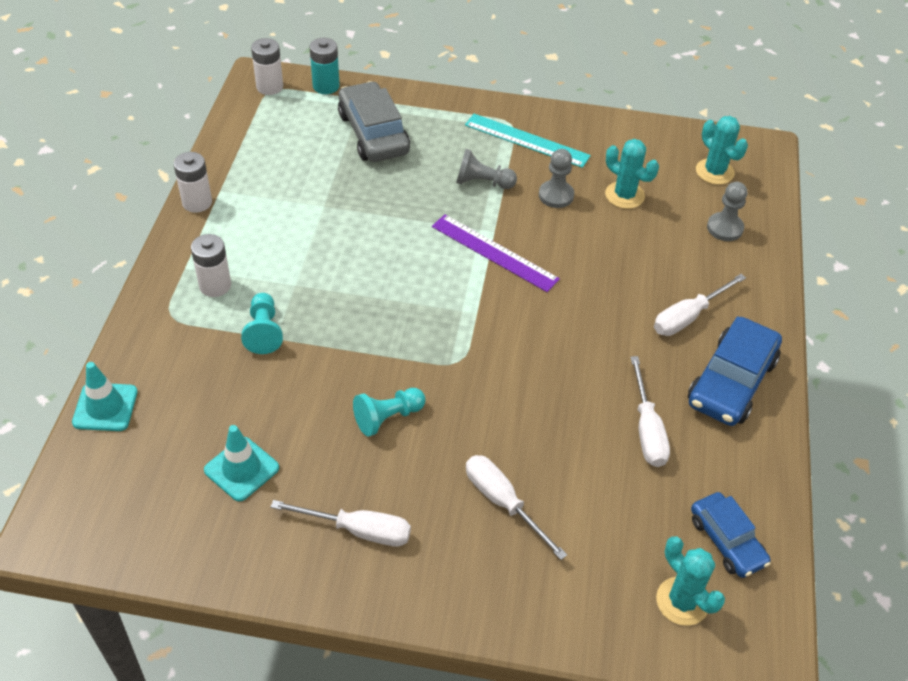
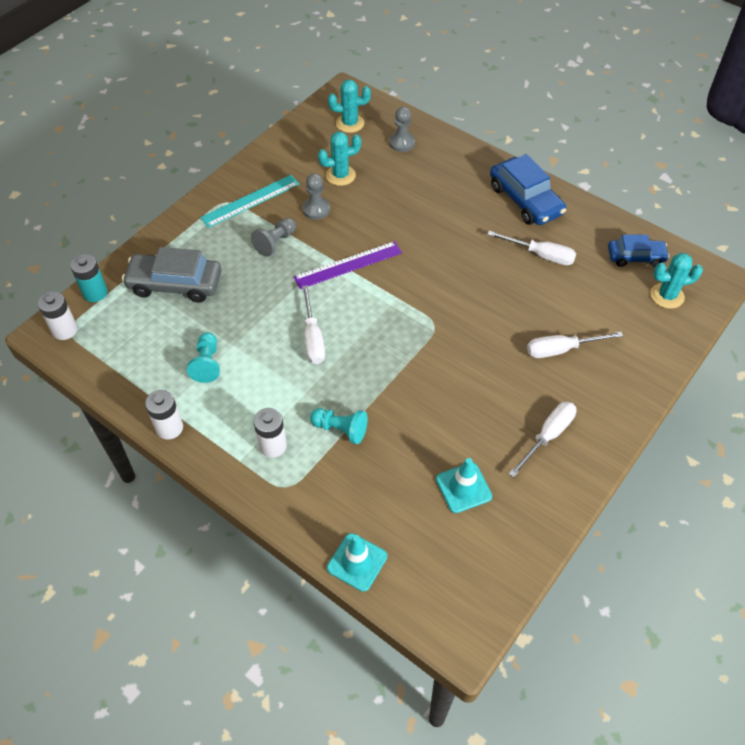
camera: 60 degrees left, 5 degrees up
turquoise pawn [353,388,425,437] -> turquoise pawn moved to [187,332,220,383]
white screwdriver [654,274,746,336] -> white screwdriver moved to [302,285,325,364]

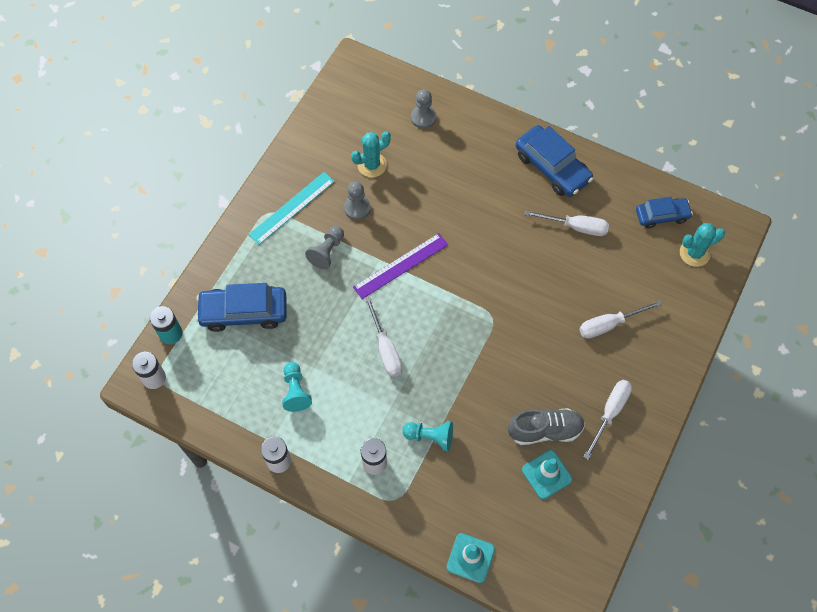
camera: 10 degrees left, 10 degrees up
grey car [122,247,222,302] -> blue car [196,283,287,332]
turquoise cactus [328,79,371,133] -> none
none -> grey shoe [508,408,585,445]

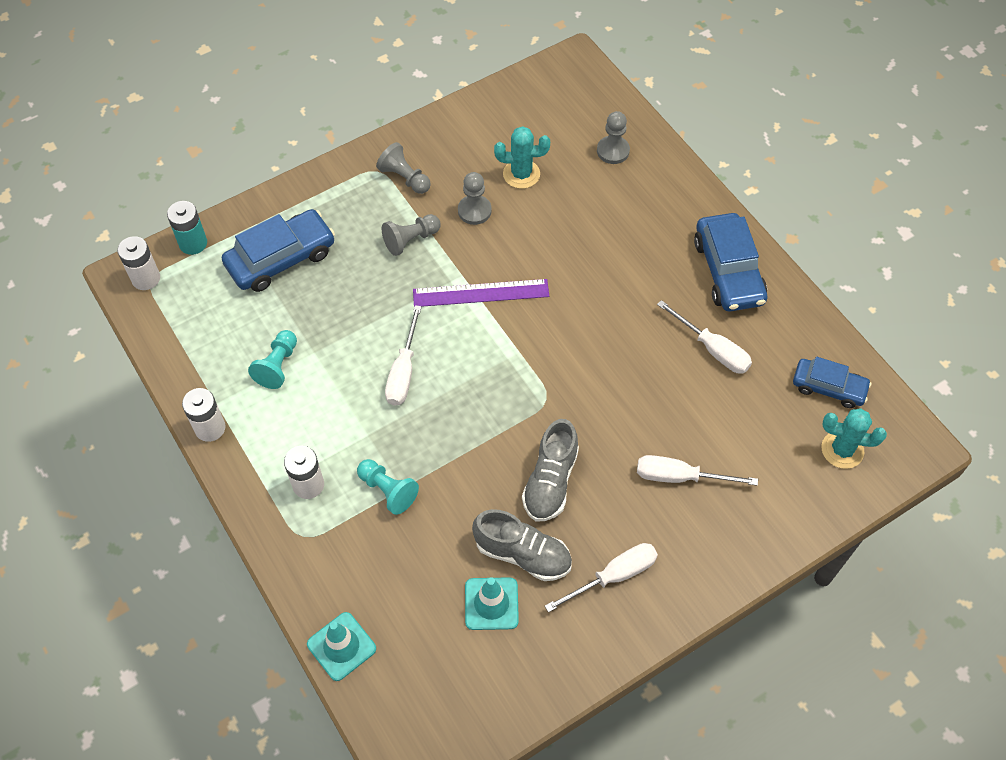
camera: 30 degrees right, 5 degrees down
blue car [196,283,287,332] -> blue car turned 120 degrees clockwise [222,209,335,292]
turquoise ruler [248,172,335,245] -> grey pawn [376,142,431,194]
none -> grey shoe [522,419,579,521]

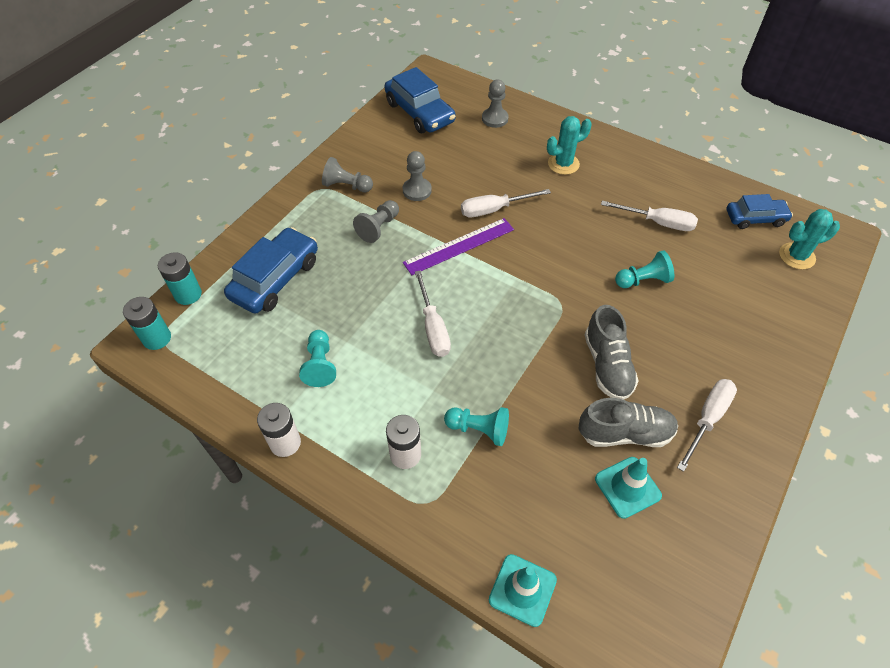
camera: 25 degrees left, 5 degrees down
white battery [117,236,160,290] -> turquoise battery [123,297,171,350]
turquoise cactus [494,126,550,189] -> turquoise cactus moved to [547,116,592,175]
white screwdriver [637,455,758,486] -> white screwdriver moved to [461,189,551,217]
blue car [694,213,767,311] -> blue car moved to [384,67,456,133]
none -> turquoise pawn [615,250,674,288]

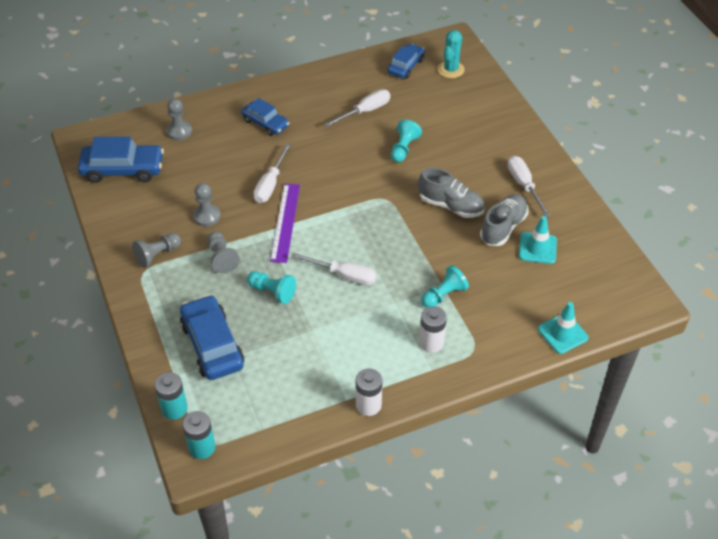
camera: 55 degrees left, 5 degrees down
turquoise pawn [299,330,336,387] -> turquoise pawn moved to [247,271,296,304]
turquoise cactus [547,116,592,175] -> blue car [241,98,289,136]

